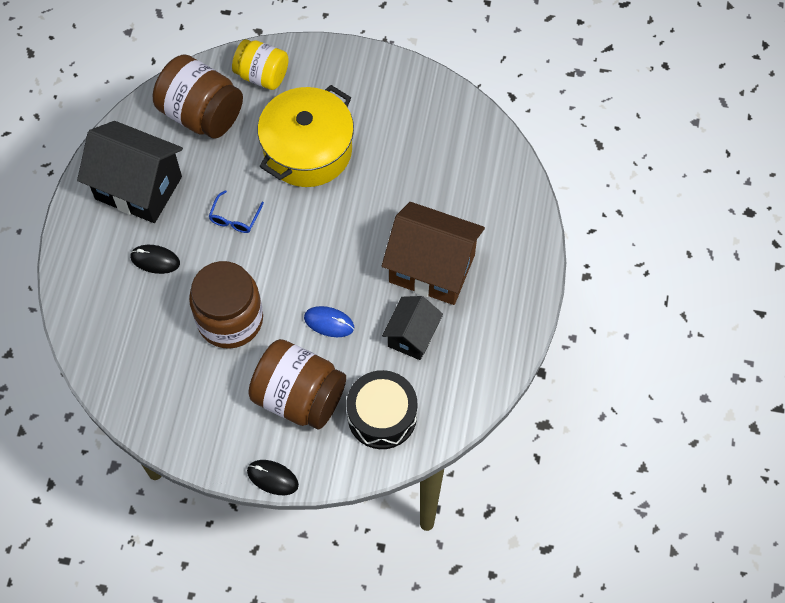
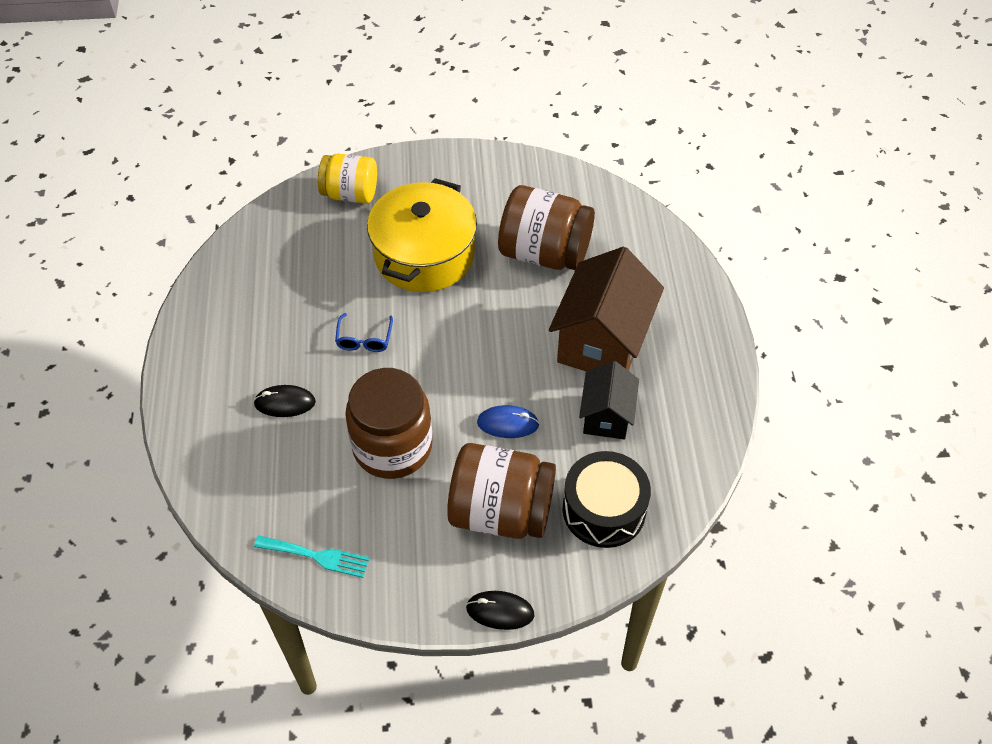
camera: 15 degrees left, 10 degrees down
black house [77,121,183,223] -> none
brown jar [153,55,243,139] -> brown jar moved to [498,185,595,270]
brown house [382,202,485,305] -> brown house turned 75 degrees counterclockwise [549,247,664,372]
none -> turquoise fork [254,536,370,578]

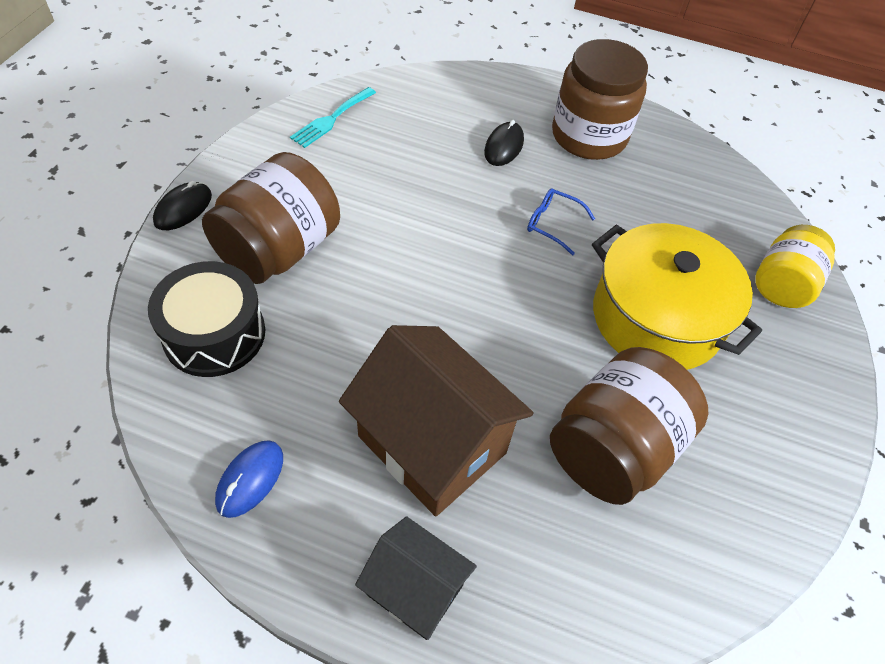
camera: 110 degrees right, 0 degrees up
brown jar [345,368,432,479] -> brown jar moved to [552,39,648,160]
blue mouse [477,405,539,438] -> blue mouse moved to [215,440,283,518]
black house [579,361,639,439] -> black house moved to [355,516,477,640]

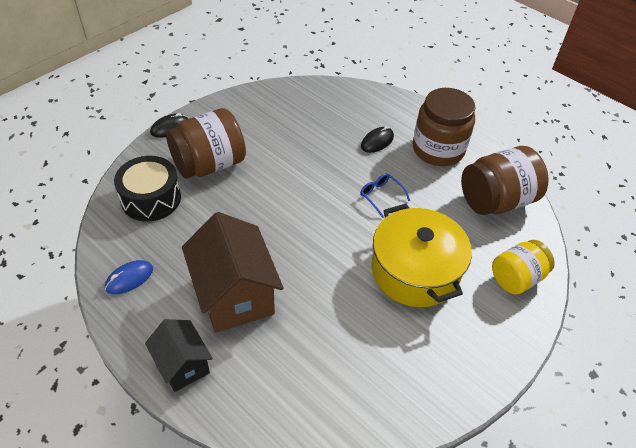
camera: 25 degrees right, 5 degrees down
turquoise fork [290,87,376,148] -> none
brown jar [550,347,708,505] -> brown jar moved to [461,146,549,215]

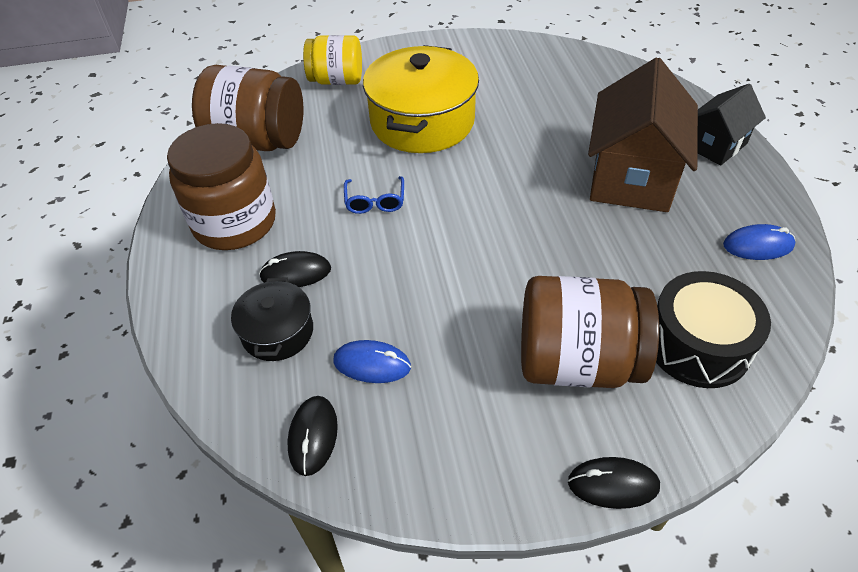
camera: 140 degrees left, 0 degrees up
black house [145,319,213,392] -> black house turned 45 degrees clockwise [697,84,766,166]
none -> black pot [231,277,313,361]
none -> black mouse [287,396,338,476]
none -> blue mouse [333,340,411,383]

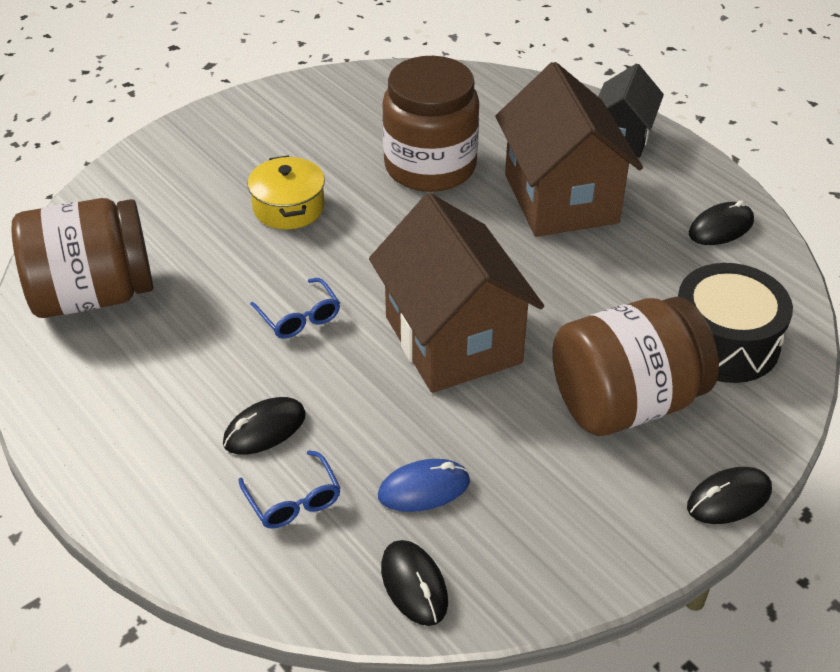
camera: 30 degrees left, 5 degrees down
brown jar [167,123,276,250] -> brown jar moved to [382,56,479,192]
black pot [231,277,313,361] -> blue glasses [238,450,341,529]
yellow jar [303,35,362,85] -> none
yellow pot [363,45,479,153] -> yellow pot [248,155,325,229], size x0.53
blue mouse [723,224,795,260] -> black mouse [689,200,754,245]
none -> brown house [369,193,544,393]

